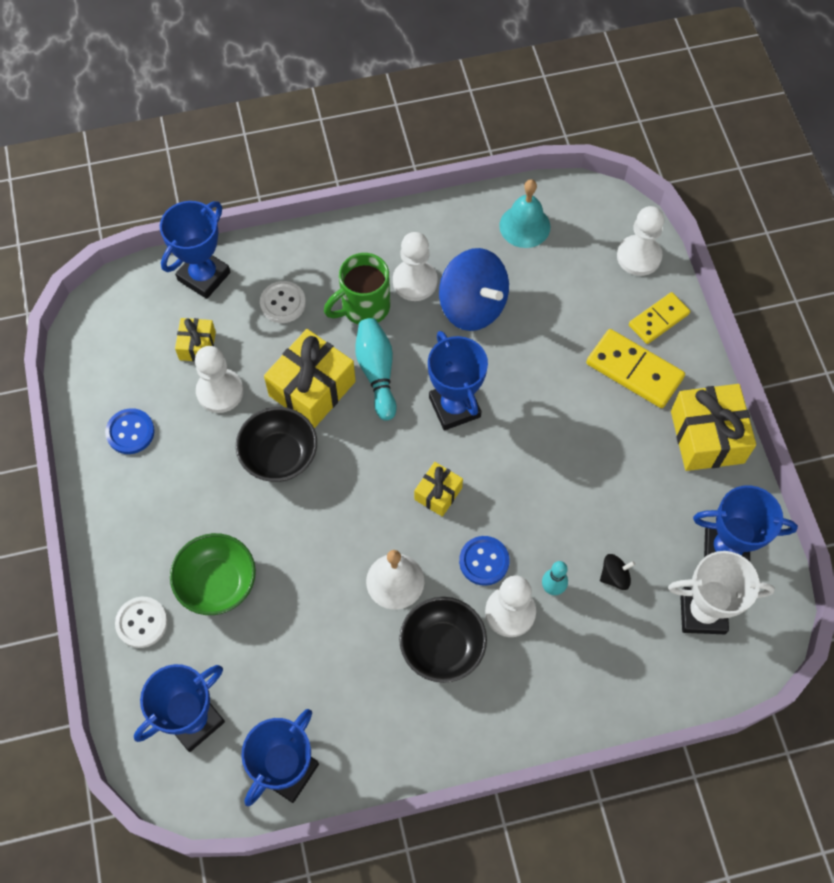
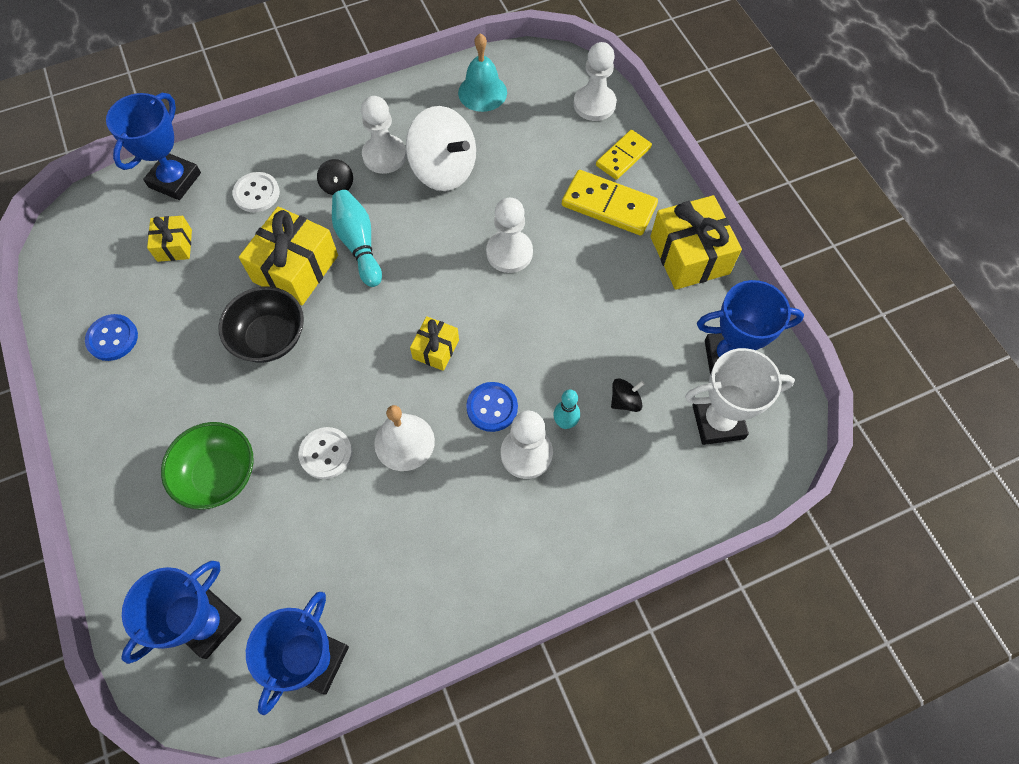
camera: 10 degrees left, 0 degrees up
white button [115,597,168,648] -> white button moved to [298,427,353,479]
white pawn [195,346,243,413] -> white pawn moved to [486,198,533,273]
green mug [324,253,390,325] -> black spinning top [317,159,353,195]
black bowl [399,597,487,683] -> none
blue trophy [428,331,488,430] -> none
blue spinning top [439,248,509,331] -> white spinning top [406,106,476,191]

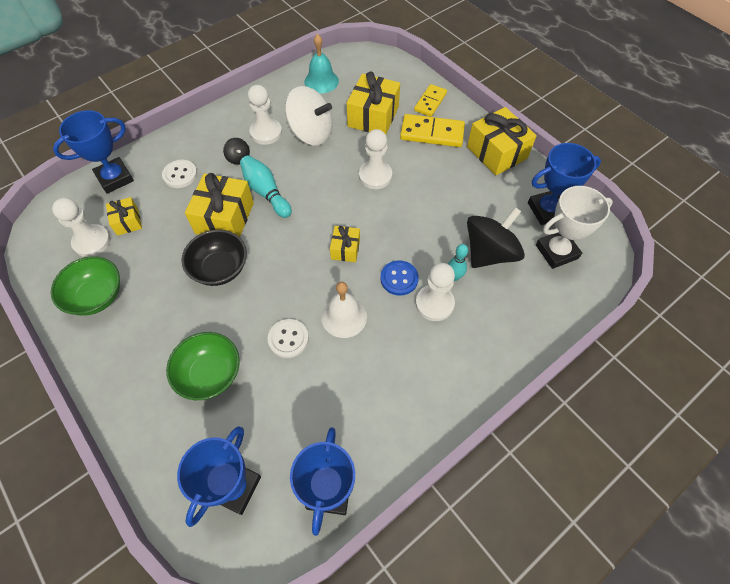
camera: 15 degrees left, 5 degrees down
blue button [85,314,138,361] -> green bowl [51,256,120,316]
blue trophy [106,93,201,200] -> blue trophy turned 45 degrees clockwise [53,110,134,194]
white pawn [574,42,617,121] -> white pawn moved to [52,198,111,257]
black spinning top [611,378,644,412] -> black spinning top [467,207,525,268], size x2.28
none -> yellow gift [347,72,400,134]

